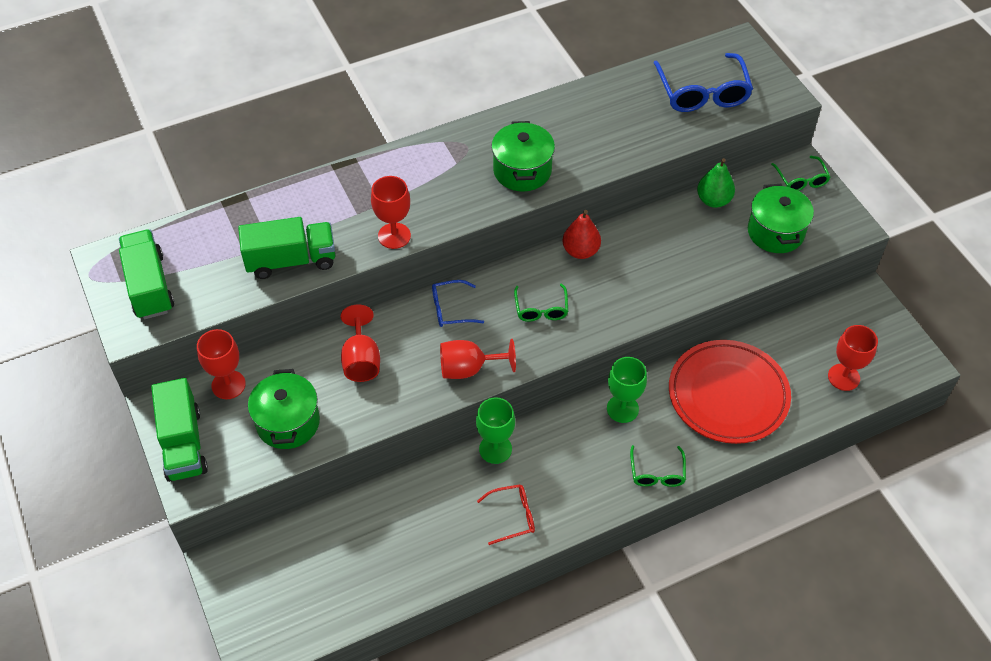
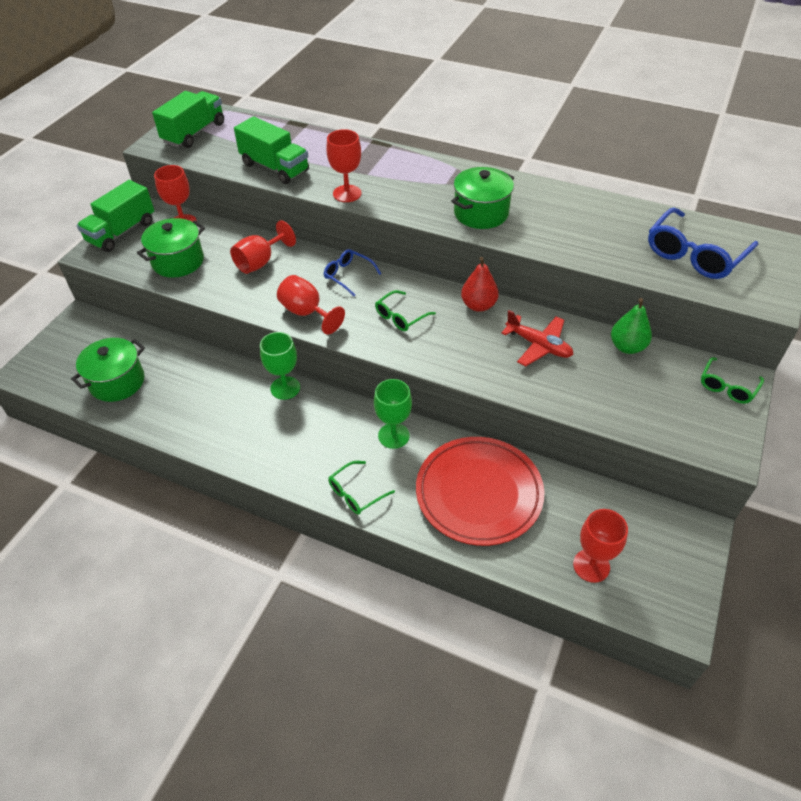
camera: 50 degrees right, 5 degrees down
red glasses [477,484,535,545] -> none
green pot [748,184,814,253] -> green pot moved to [71,338,145,402]
none -> red plane [501,310,573,367]

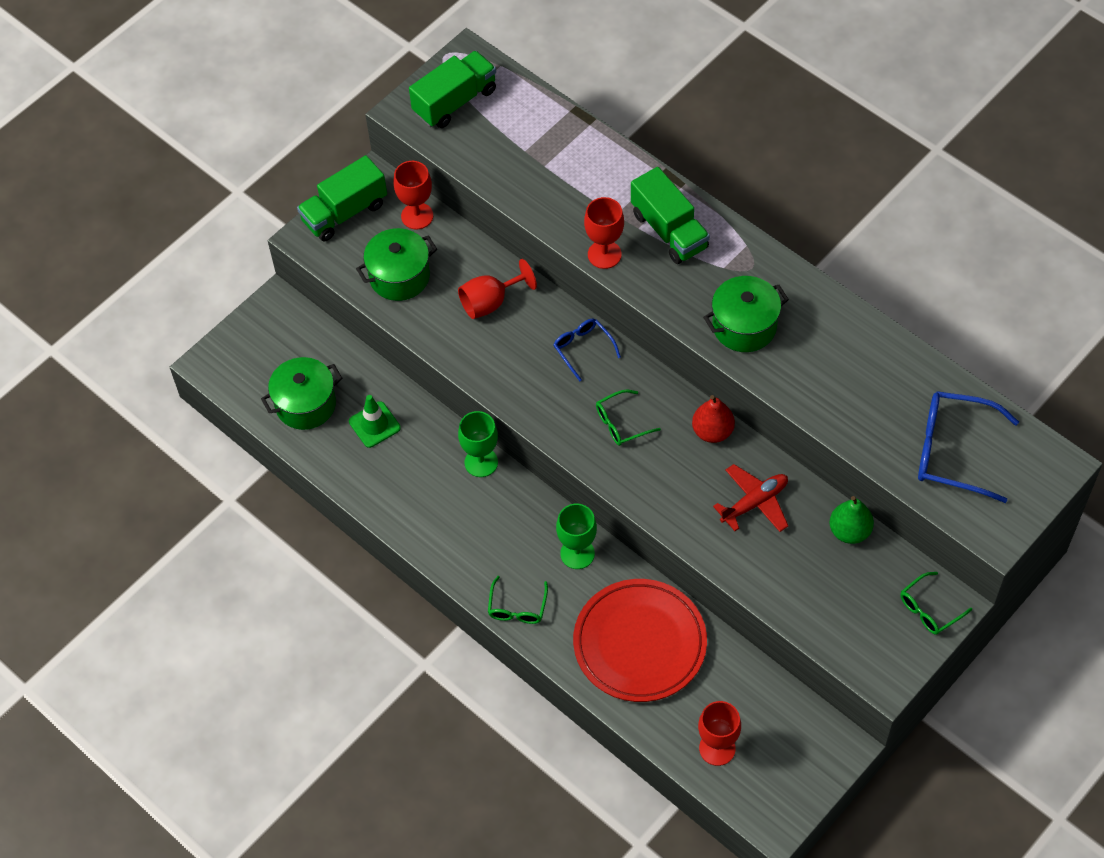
camera: 20 degrees right, 10 degrees up
green truck [234,116,309,184] -> green truck moved to [631,167,710,264]
red goblet [277,275,345,334] -> none
green glasses [328,461,395,515] -> green glasses turned 60 degrees counterclockwise [488,576,548,624]
red plane [501,310,573,367] -> red plane turned 90 degrees counterclockwise [713,464,788,532]
blue glasses [648,207,758,279] -> blue glasses turned 45 degrees clockwise [918,391,1019,503]
none -> green traffic cone [349,395,401,448]

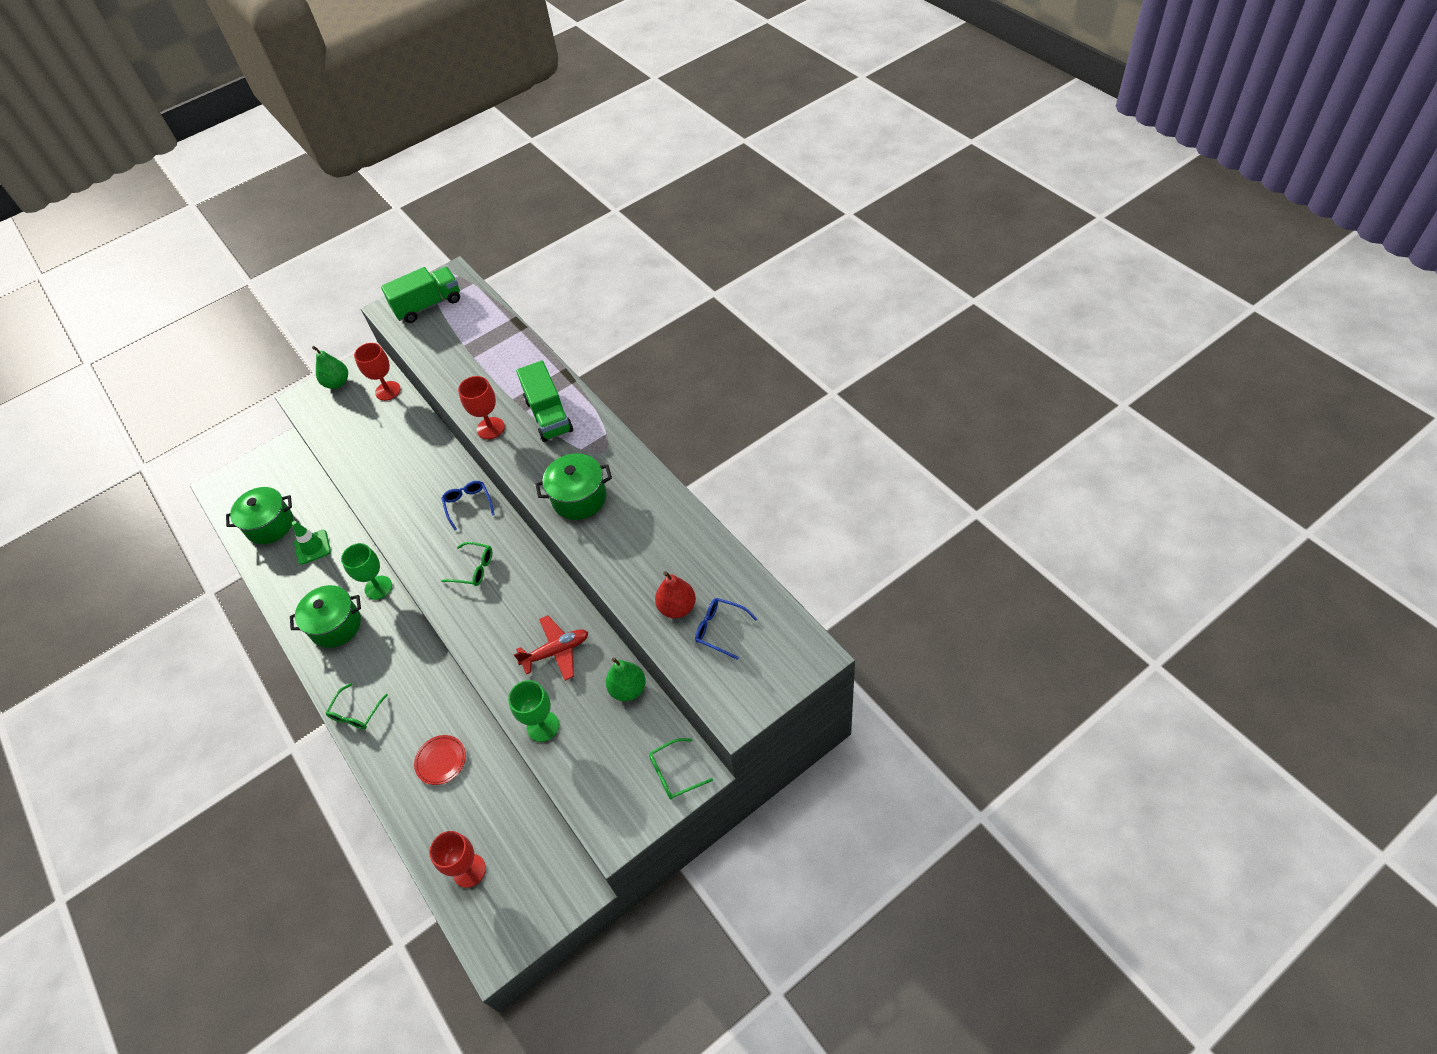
camera: 15 degrees right, 5 degrees down
green truck [297,155,387,241] -> green pear [312,346,348,389]
green pot [356,228,437,301] -> green pot moved to [290,585,361,648]
red goblet [458,259,537,319] -> none
green goblet [556,504,597,569] -> green goblet moved to [508,680,559,742]
red plate [573,579,707,702] -> red plate [414,735,466,785], size x0.44
green glasses [596,389,661,446] -> green glasses turned 150 degrees counterclockwise [441,542,492,586]
red pear [692,395,735,443] -> red pear moved to [655,571,696,618]
blue glasses [918,391,1019,503] -> blue glasses [695,598,757,660], size x0.56

